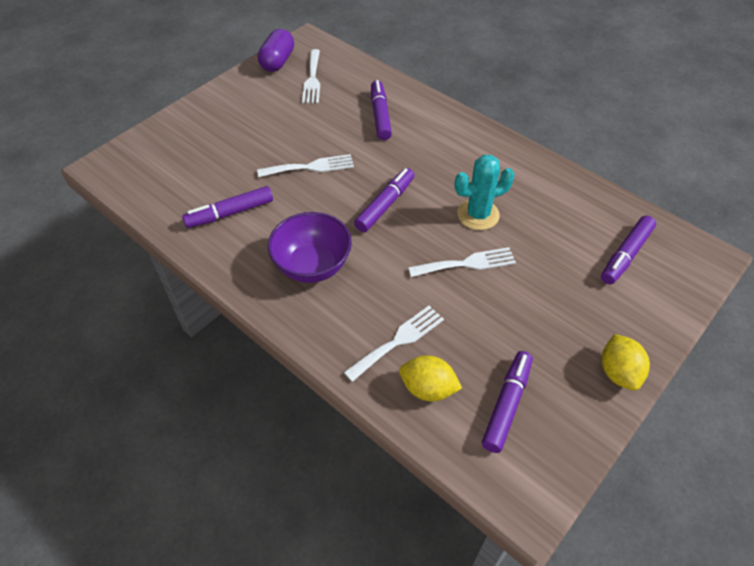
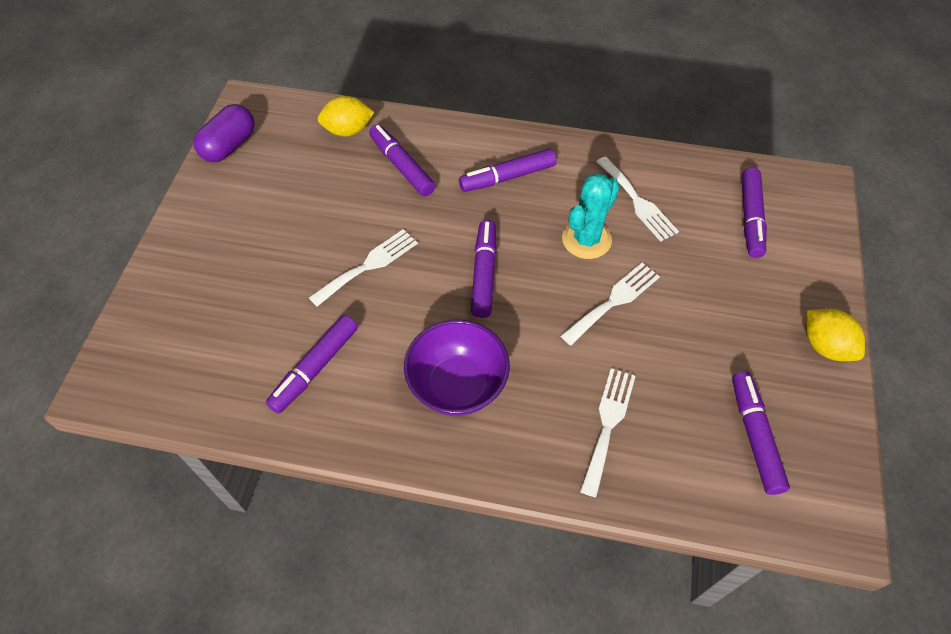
camera: 30 degrees left, 5 degrees up
purple capsule [258,29,294,72] -> purple capsule turned 45 degrees clockwise [193,104,255,162]
white fork [302,49,320,104] -> white fork moved to [596,156,679,242]
yellow lemon [399,355,462,401] -> yellow lemon moved to [318,96,375,137]
none -> purple marker [459,148,557,192]

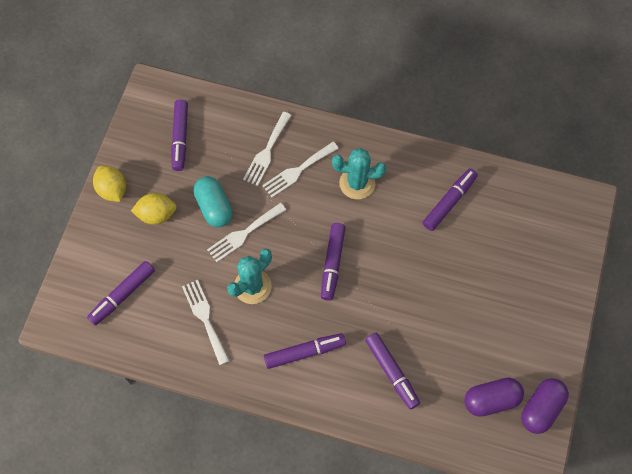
camera: 175 degrees left, 10 degrees up
white fork [309,229,418,307] -> white fork moved to [262,142,339,198]
yellow lemon [318,96,375,137] -> yellow lemon moved to [131,193,177,225]
purple bowl [404,319,510,416] -> turquoise cactus [332,148,386,199]
purple marker [741,167,767,258] -> purple marker turned 150 degrees counterclockwise [87,261,155,325]
none -> turquoise capsule [193,176,233,227]
none -> purple capsule [464,378,524,417]

